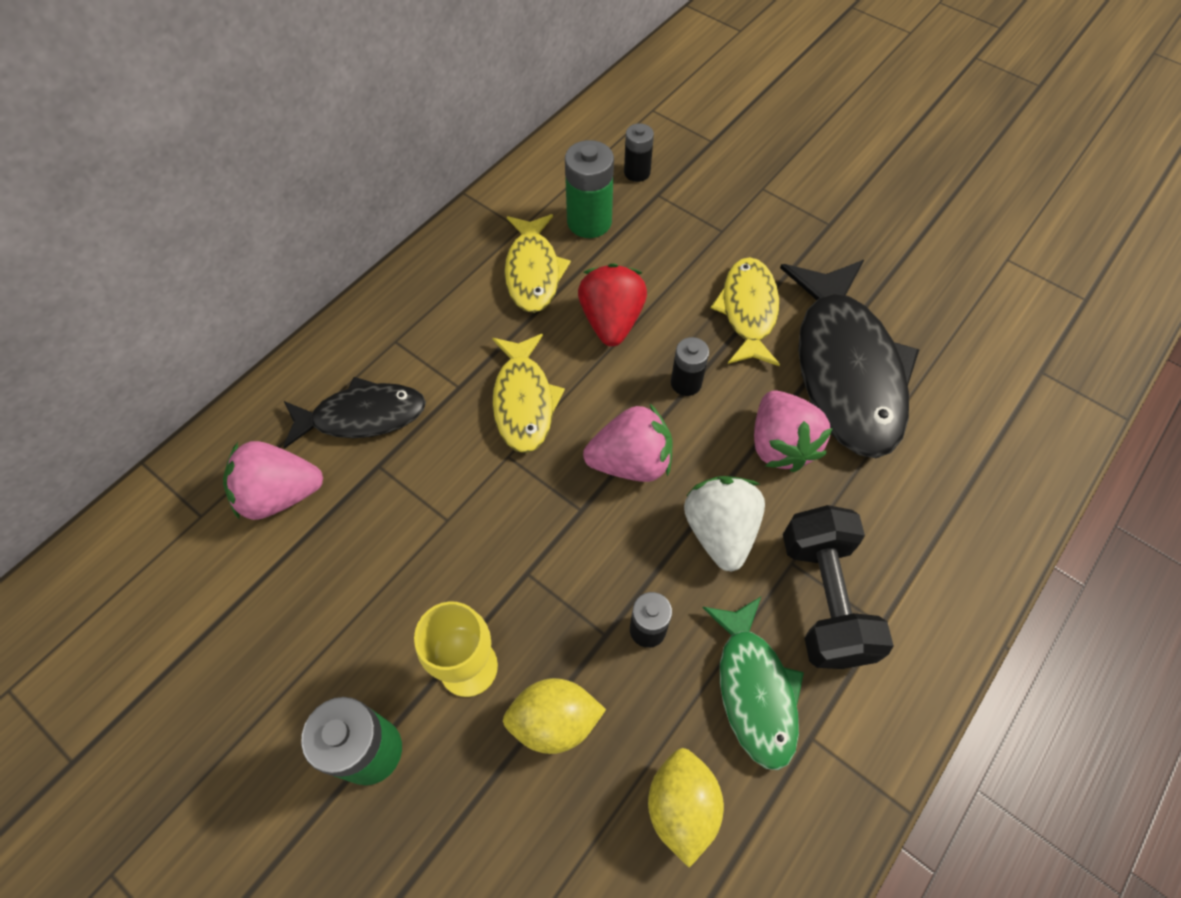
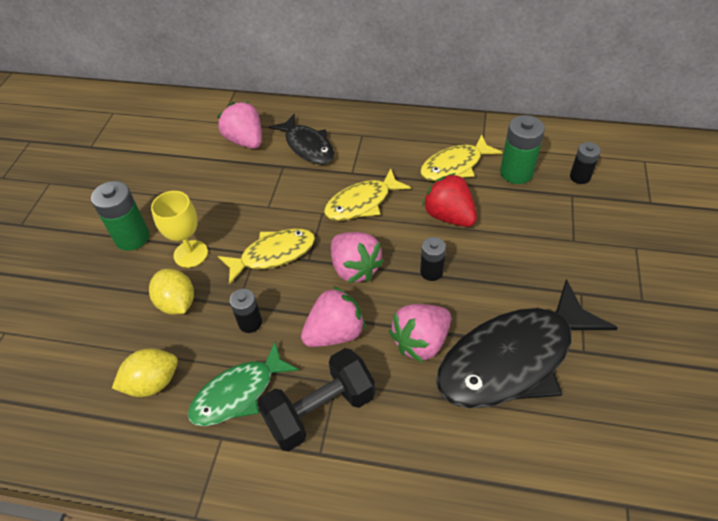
camera: 65 degrees right, 10 degrees down
red strawberry [578,263,647,346] -> red strawberry turned 105 degrees counterclockwise [422,173,477,227]
white strawberry [684,476,765,572] -> pink strawberry [301,286,366,347]
yellow fish [711,257,780,366] -> yellow fish moved to [218,229,315,285]

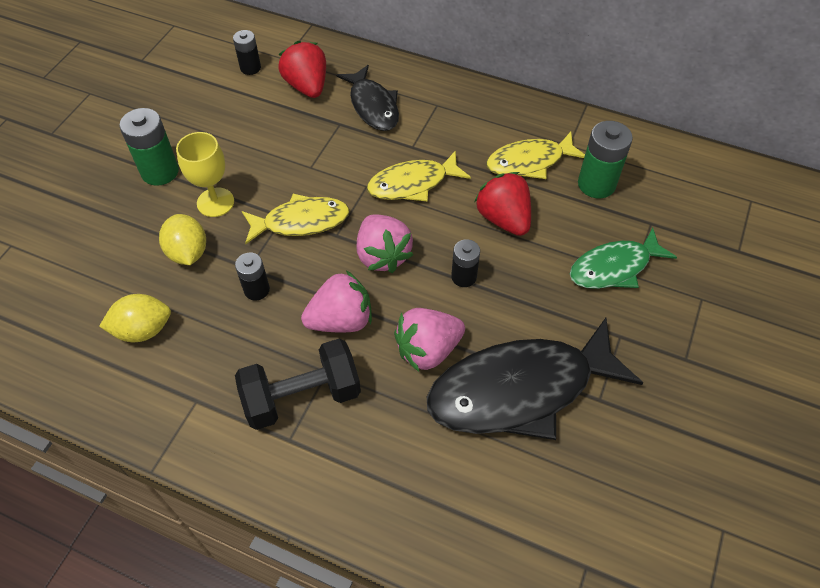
camera: 10 degrees right, 5 degrees up
green fish [188,341,299,426] -> green fish moved to [570,228,677,289]
pink strawberry [217,102,262,149] -> red strawberry [278,41,326,98]
black battery [570,142,601,184] -> black battery moved to [233,30,261,75]

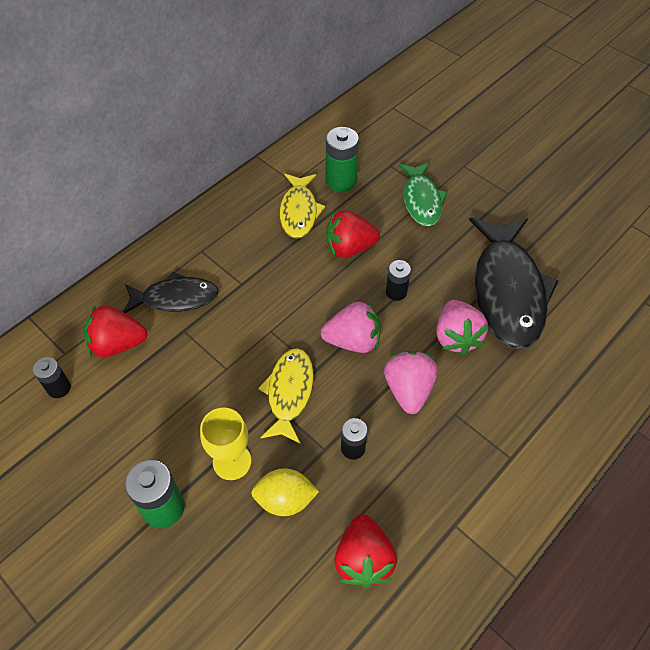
camera: 70 degrees left, 0 degrees up
yellow lemon [99,294,171,342] -> red strawberry [334,514,397,588]
black dumbbell [235,338,361,430] -> none
yellow fish [367,150,471,202] -> none

